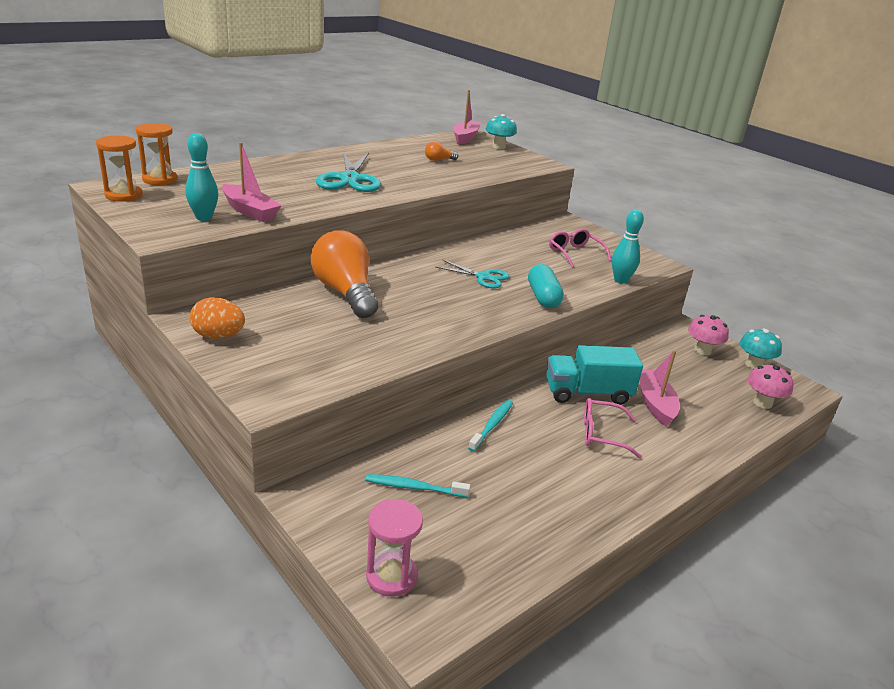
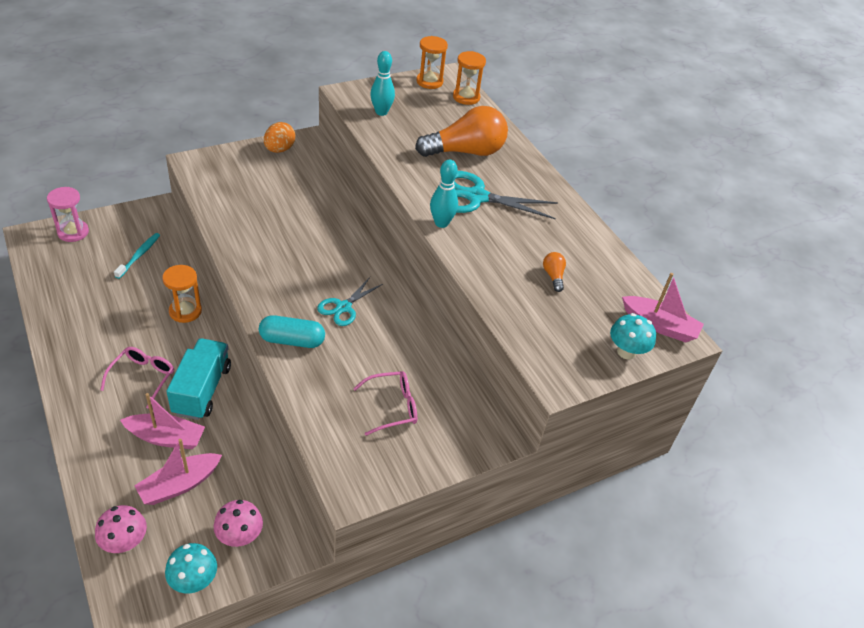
camera: 100 degrees right, 15 degrees up
pink boat [222,142,282,222] -> pink boat moved to [134,439,222,505]
orange light bulb [311,230,378,318] -> orange light bulb moved to [415,106,508,157]
turquoise toothbrush [468,400,513,452] -> orange hourglass [162,265,202,323]
turquoise bowling pin [612,210,644,284] -> turquoise bowling pin moved to [430,159,458,228]

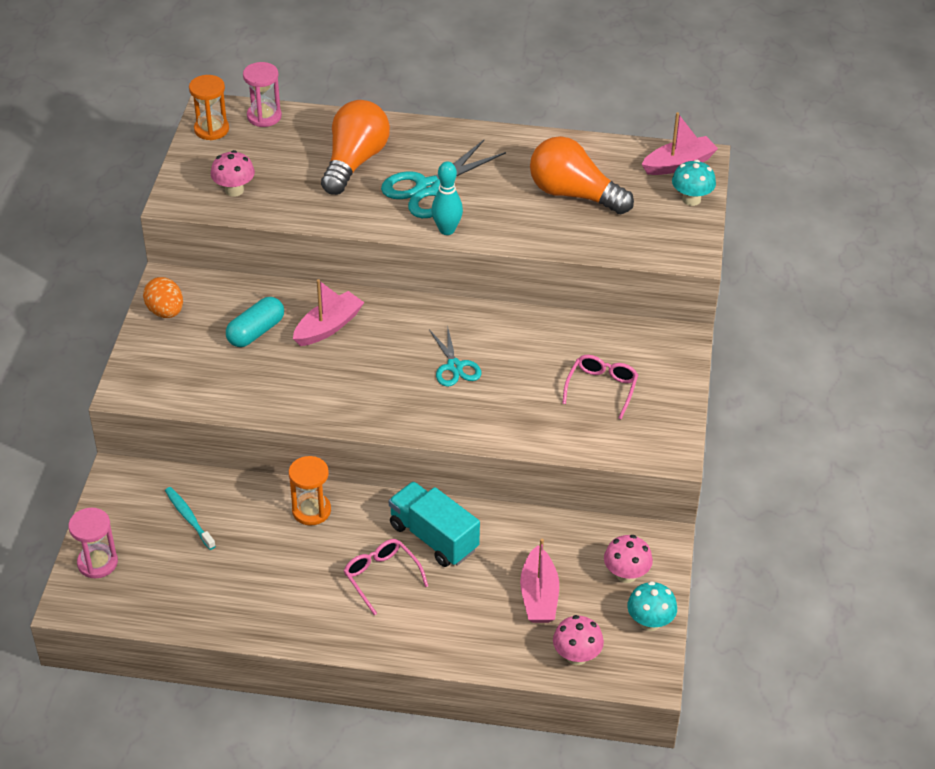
camera: 50 degrees left, 0 degrees up
pink boat [120,393,205,449] -> pink boat moved to [293,279,364,346]
turquoise capsule [259,315,325,348] -> turquoise capsule moved to [226,297,284,347]
turquoise bowling pin [370,51,395,116] -> pink mushroom [211,150,255,197]
orange hourglass [453,51,486,105] -> pink hourglass [243,62,282,127]
orange light bulb [543,252,566,292] -> orange light bulb [530,136,634,214], size x2.44

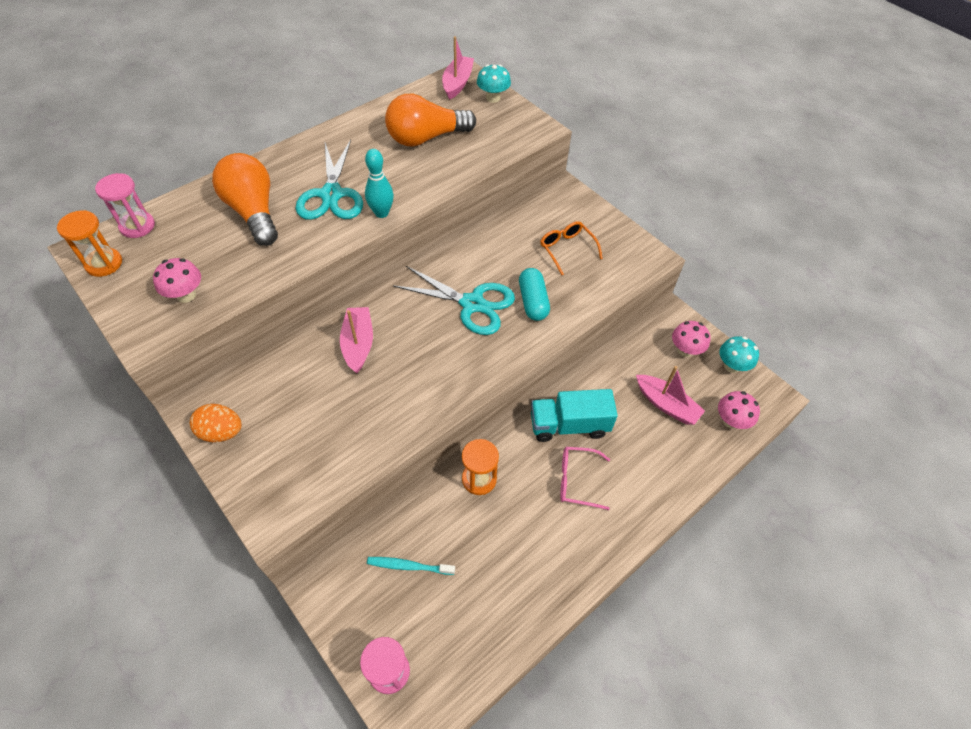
camera: 50 degrees left, 10 degrees up
turquoise capsule [226,297,284,347] -> turquoise capsule moved to [519,268,550,321]
turquoise scissors [429,325,481,387] -> turquoise scissors [393,266,515,335], size x1.69
pink glasses [562,355,638,419] -> orange glasses [540,221,603,275]

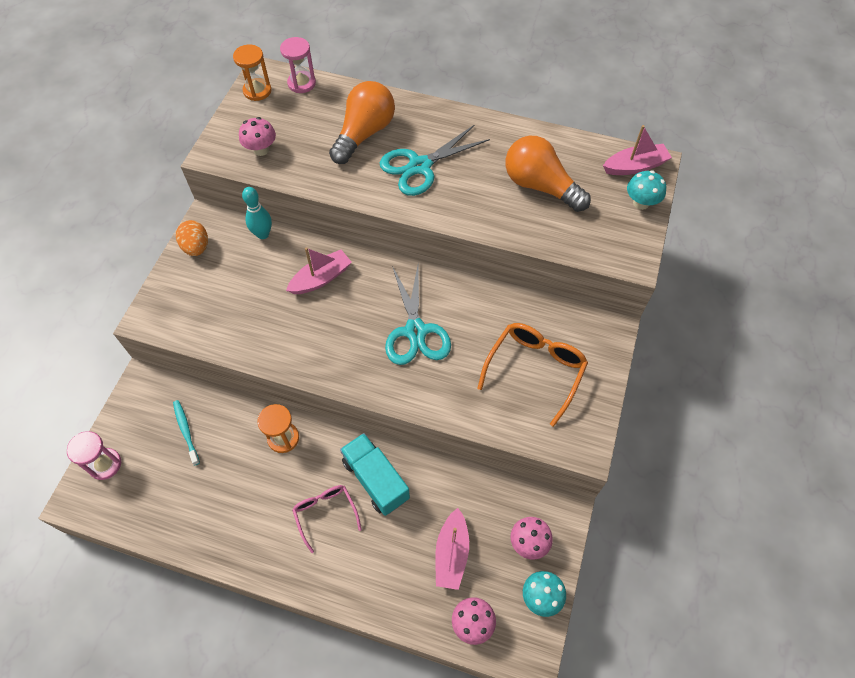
camera: 60 degrees right, 5 degrees up
turquoise bowling pin [365,149,394,218] -> turquoise bowling pin moved to [242,187,272,239]
turquoise capsule [519,268,550,321] -> none
orange glasses [540,221,603,275] -> orange glasses [477,323,588,427], size x1.59

